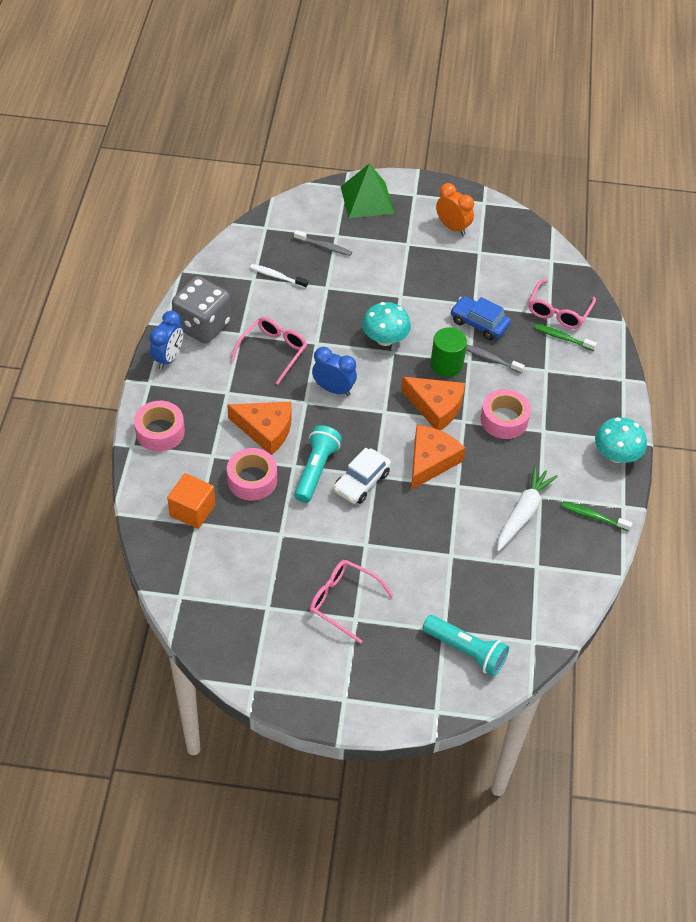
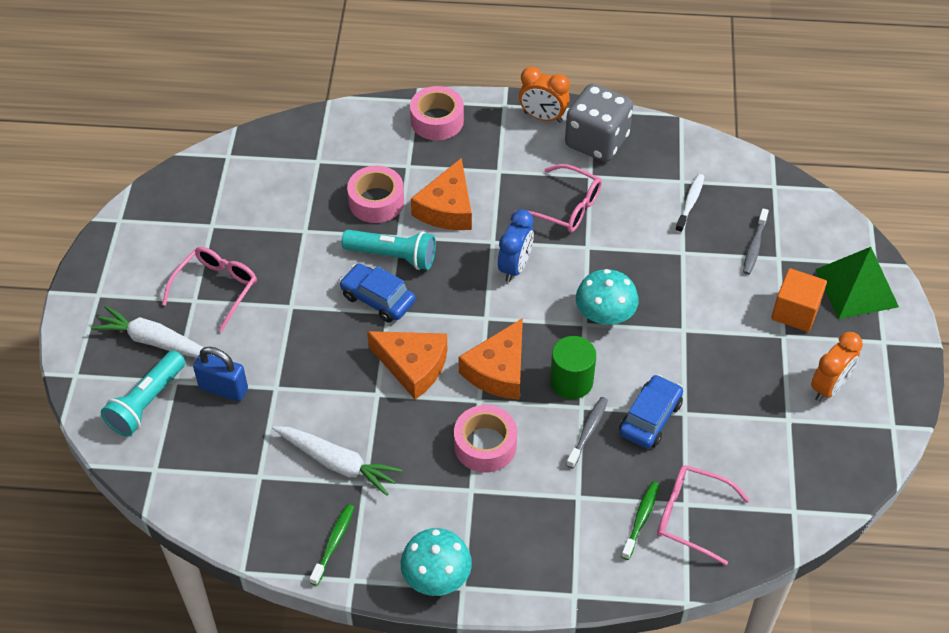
camera: 90 degrees right, 0 degrees up
blue clock [150,311,183,370] -> orange clock [519,67,570,123]
orange cube [167,473,215,529] -> orange cube moved to [771,268,827,332]
white car [334,448,391,504] -> blue car [339,263,416,323]
none -> white carrot [91,306,211,358]
none -> blue padlock [193,347,248,401]

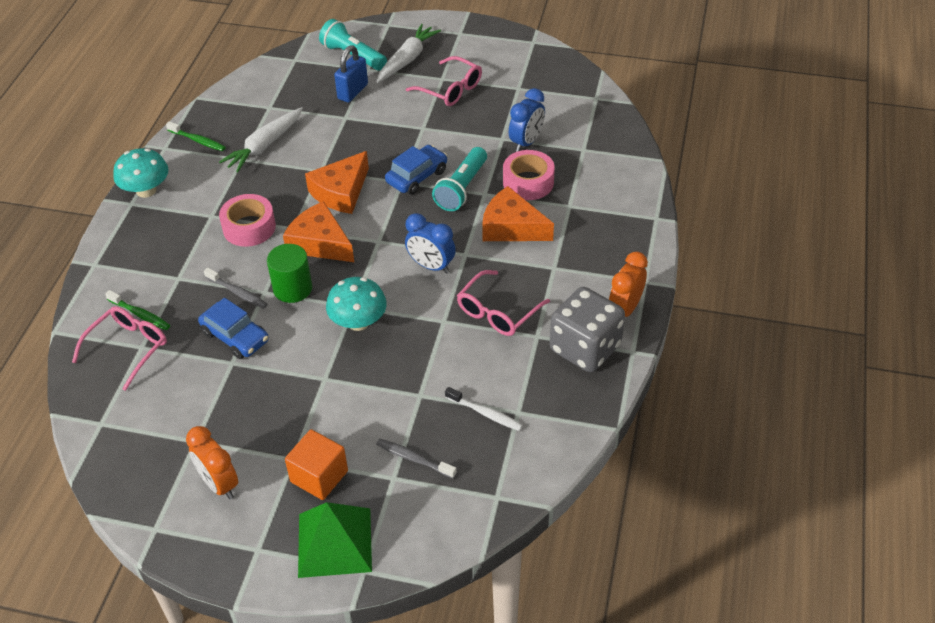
camera: 100 degrees right, 5 degrees down
pink tape [410,86,464,140] -> none
none -> blue clock [509,88,545,151]

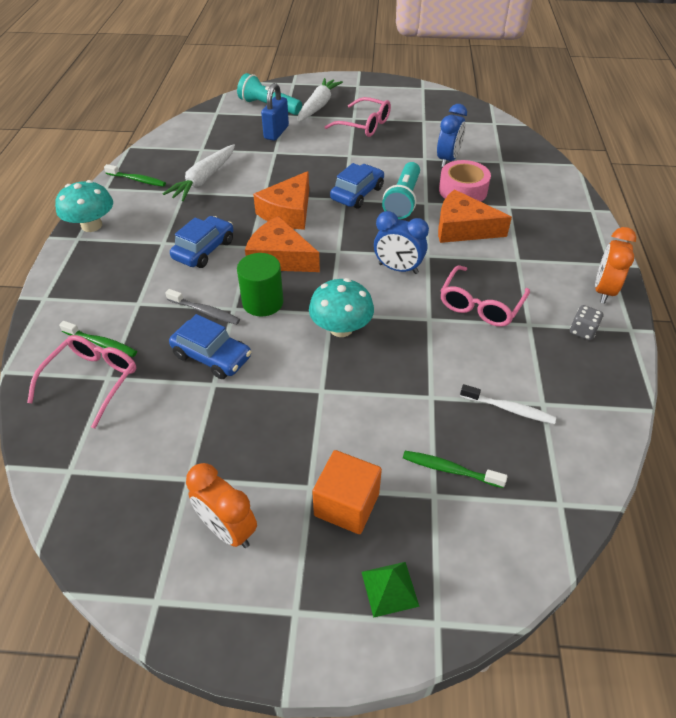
camera: 10 degrees left, 0 degrees up
pink tape [219,194,276,247] -> blue car [170,216,233,268]
green pyramid [298,502,372,578] -> green pyramid [362,562,420,618], size x0.52
grey toothbrush [376,439,457,479] -> green toothbrush [403,451,508,488]
grey dice [550,287,625,372] -> grey dice [570,305,604,340], size x0.41

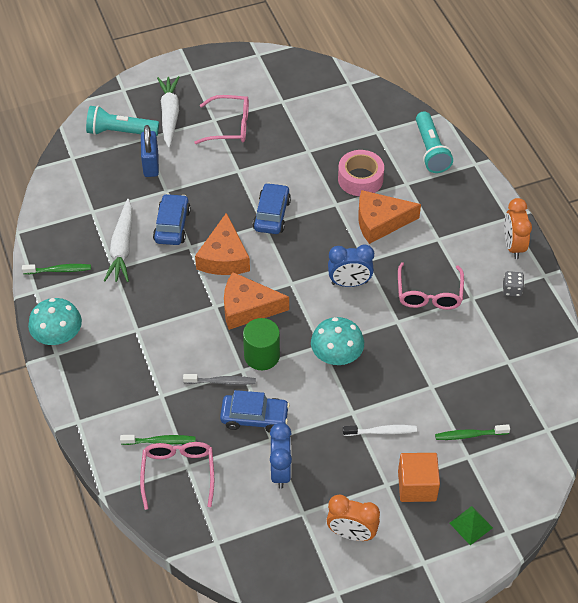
camera: 25 degrees left, 5 degrees up
blue car [170,216,233,268] -> blue car moved to [153,194,191,245]
turquoise flashlight [382,162,420,219] -> turquoise flashlight moved to [416,111,453,173]
blue clock [437,104,467,167] -> blue clock moved to [270,423,292,489]
white toothbrush [460,384,556,424] -> white toothbrush moved to [343,425,417,436]

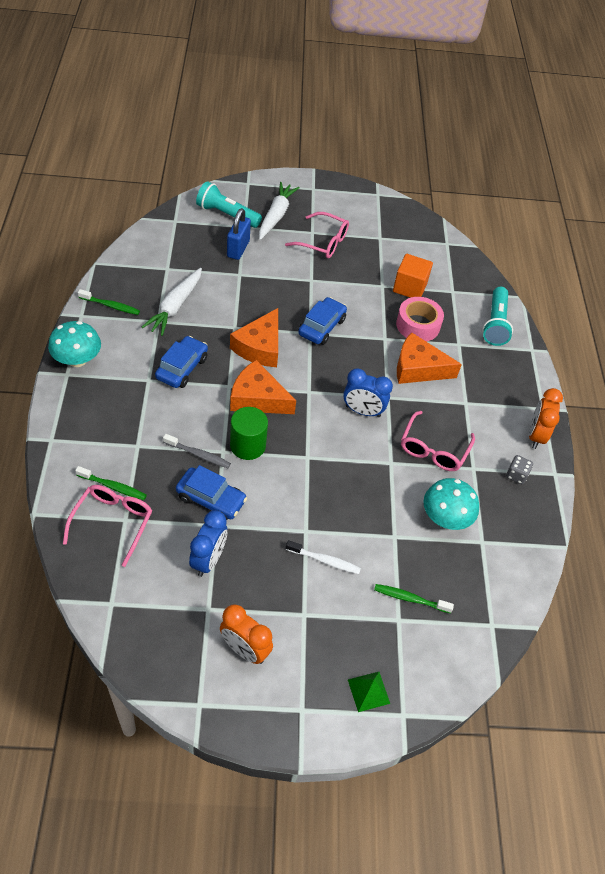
camera: 15 degrees right, 0 degrees up
blue car [153,194,191,245] -> blue car moved to [155,336,208,388]
turquoise mushroom [311,317,364,365] -> turquoise mushroom moved to [423,478,479,530]
orange cube [398,453,440,502] -> orange cube moved to [393,254,433,298]

